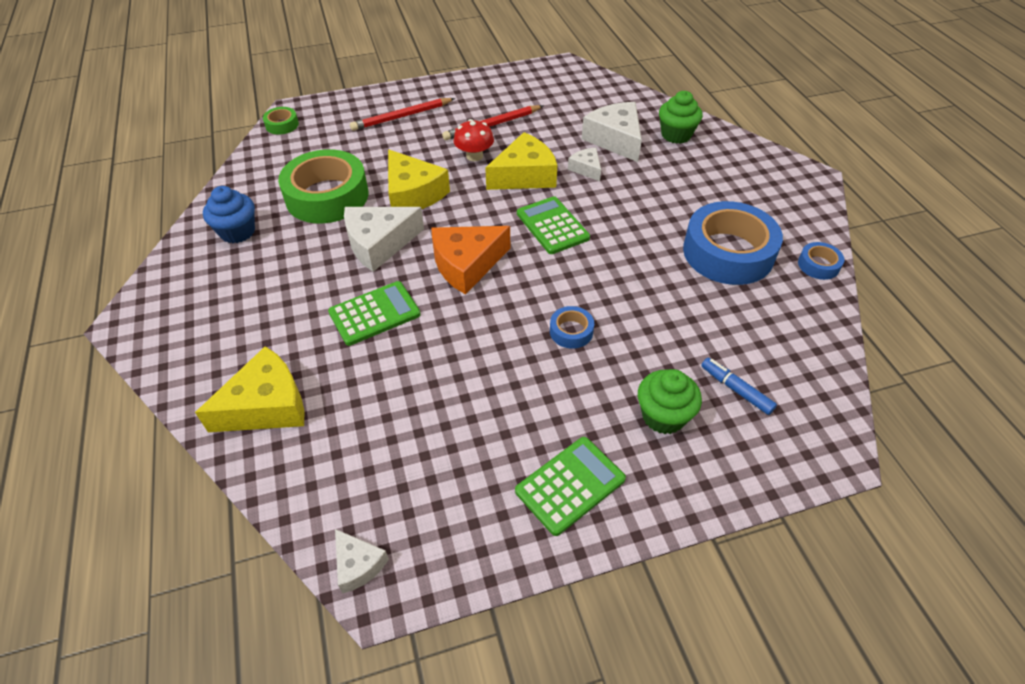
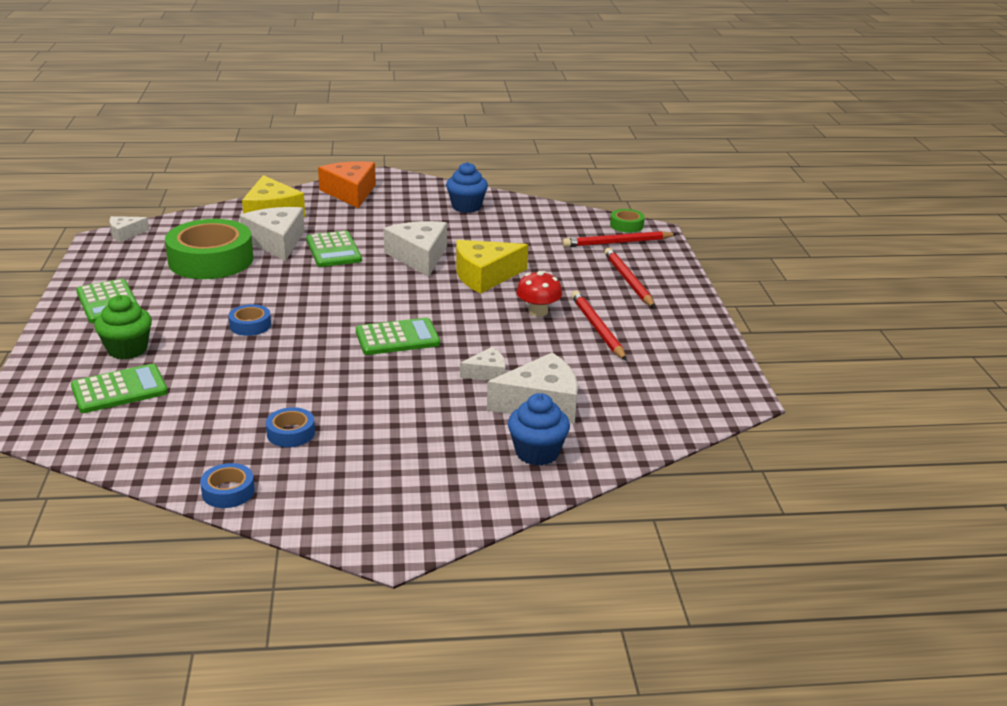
camera: 100 degrees right, 20 degrees down
green tape [278,149,369,223] -> green tape moved to [165,219,253,279]
orange cheese [431,226,510,295] -> orange cheese moved to [318,161,376,208]
yellow cheese [485,132,557,190] -> none
green cupcake [659,91,703,144] -> blue cupcake [508,393,570,466]
blue tape [683,201,783,285] -> blue tape [266,407,315,447], size x0.44
blue marker [701,358,777,415] -> green calculator [71,364,168,413]
none -> white cheese [239,207,305,261]
none -> red pencil [562,231,677,247]

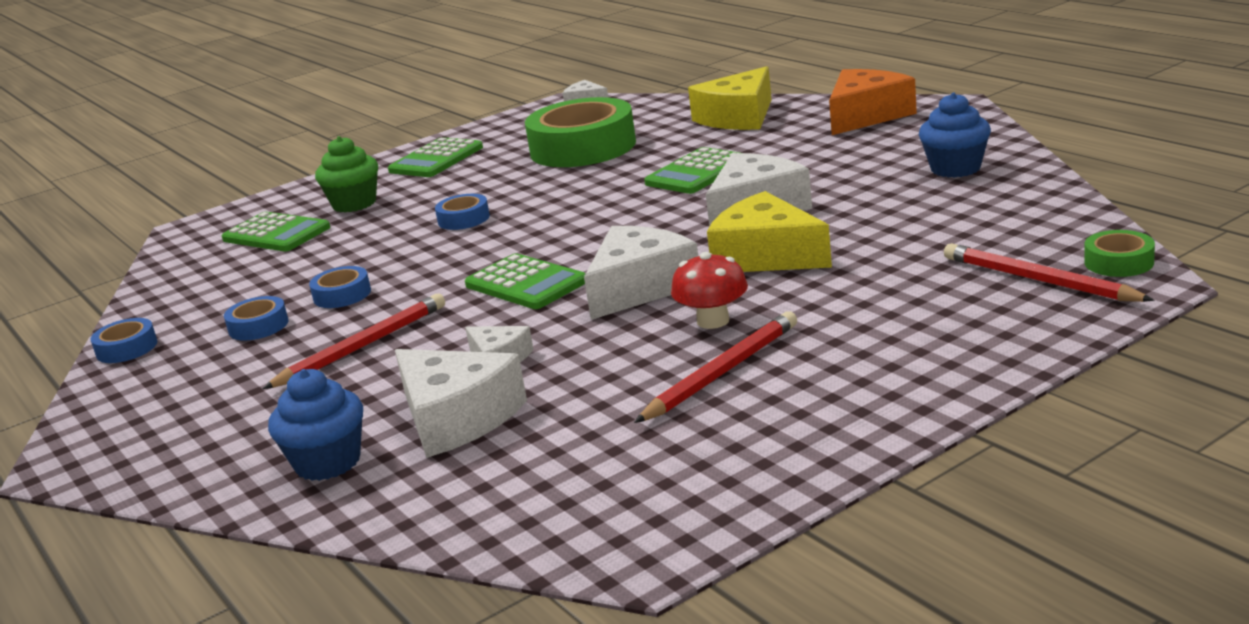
camera: 65 degrees right, 5 degrees down
white cheese [239,207,305,261] -> white cheese moved to [584,226,698,320]
red pencil [604,248,655,308] -> red pencil moved to [262,294,445,389]
none -> blue tape [309,266,371,308]

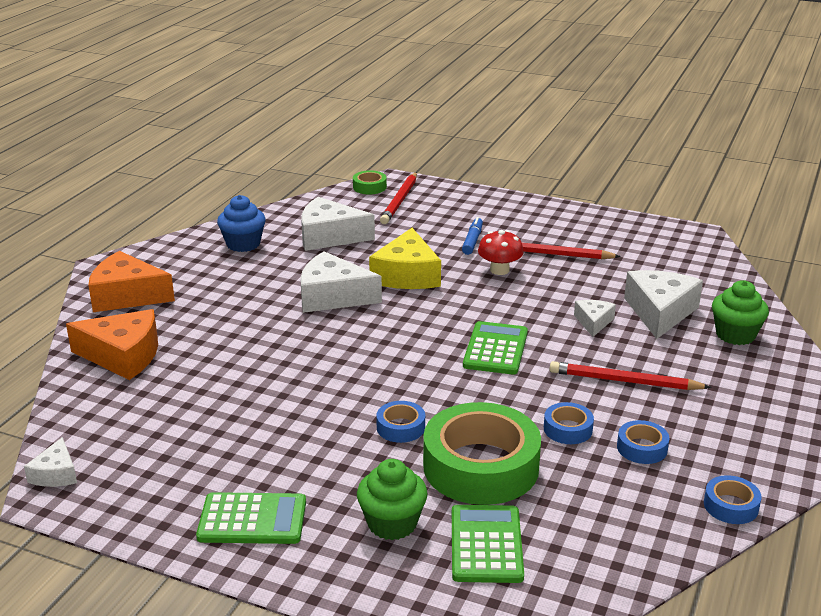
camera: 125 degrees left, 5 degrees up
blue cupcake [268,369,363,481] -> green cupcake [712,280,769,345]
green tape [525,97,636,167] -> green tape moved to [423,402,541,505]
white cheese [584,226,698,320] -> white cheese moved to [301,197,375,251]
green calculator [644,147,739,194] -> none
yellow cheese [688,66,772,130] -> orange cheese [66,309,158,380]
none -> blue marker [462,217,483,255]

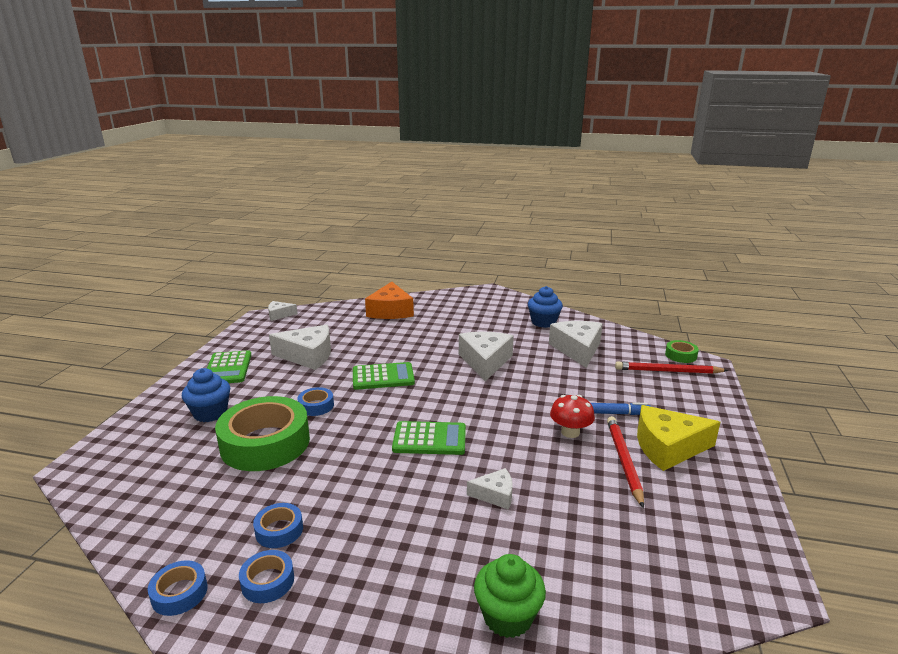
camera: 80 degrees right, 5 degrees down
orange cheese [88,251,175,312] -> none
green cupcake [357,459,428,540] -> blue cupcake [182,368,230,422]
yellow cheese [369,228,441,289] -> yellow cheese moved to [637,405,720,471]
green calculator [452,505,524,583] -> green calculator moved to [353,362,415,390]
blue tape [544,402,594,444] -> blue tape moved to [239,550,294,603]
red pencil [549,361,711,390] -> none
white cheese [624,270,703,339] -> white cheese moved to [269,324,331,370]

